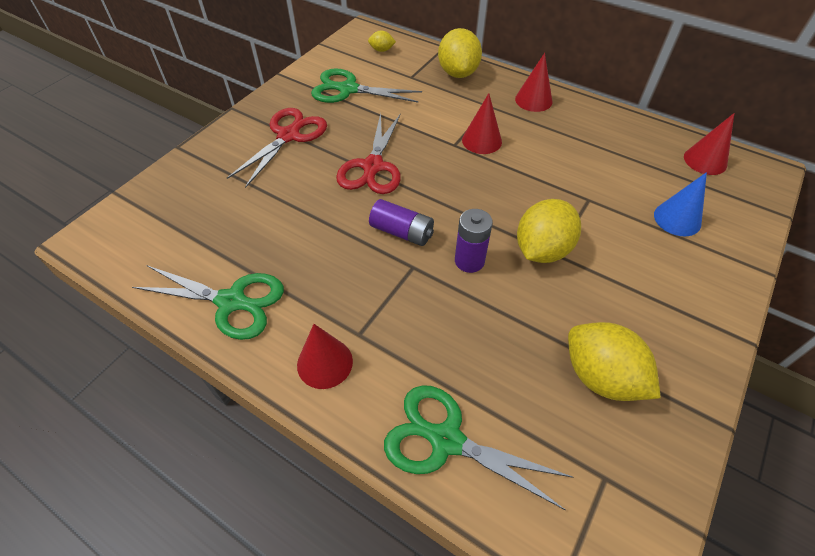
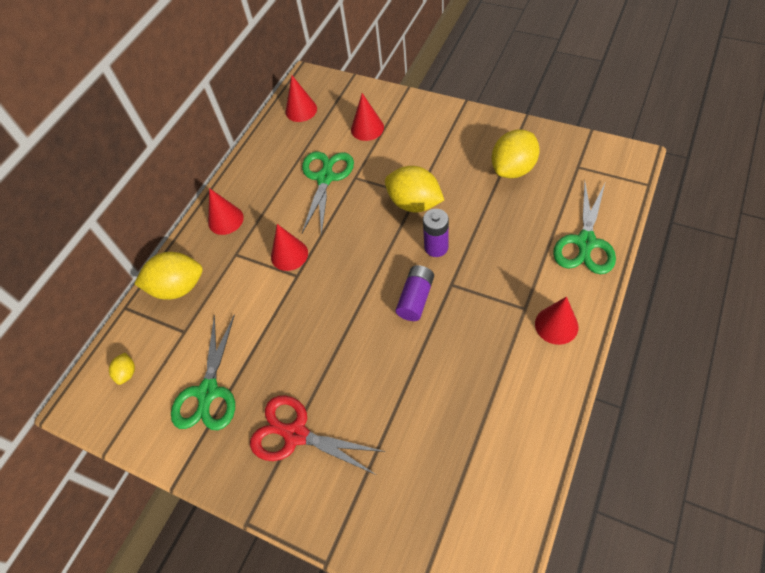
camera: 90 degrees left, 5 degrees up
green scissors [132,265,284,340] -> green scissors moved to [302,151,354,236]
red scissors [336,113,401,194] -> none
blue cone [654,172,707,236] -> red cone [351,93,384,141]

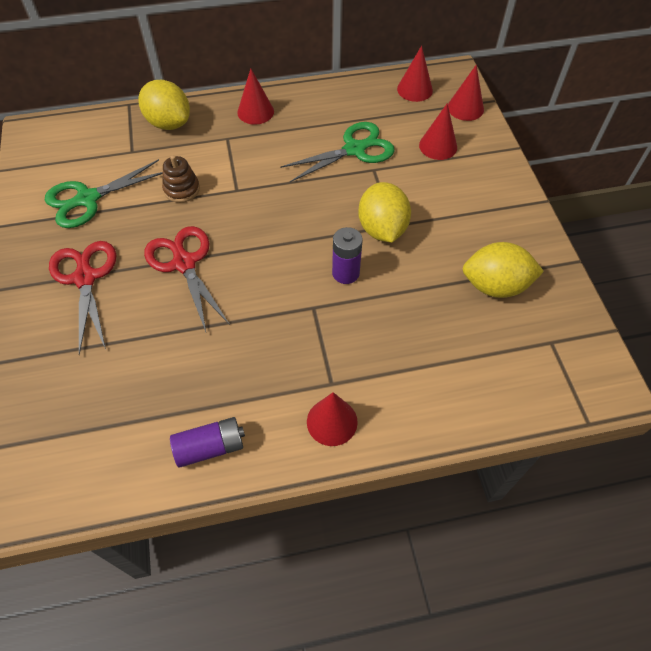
camera: 45 degrees right, 0 degrees up
yellow lemon [109,353,135,385] -> none
red cone [271,224,308,271] -> red cone moved to [448,65,484,121]
purple battery [396,265,434,321] -> purple battery moved to [170,417,245,468]
green scissors [553,180,616,274] -> none
none -> red scissors [144,226,230,332]
none -> brown stacking toy [162,155,200,203]

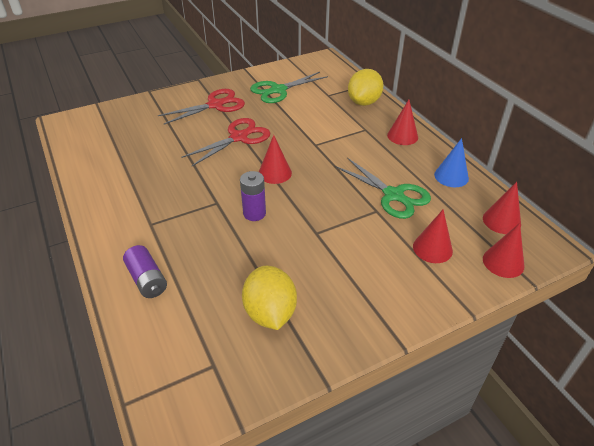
camera: 75 degrees right, 15 degrees down
green scissors [45,159,163,228] -> green scissors turned 75 degrees counterclockwise [250,72,328,103]
brown stacking toy [162,155,200,203] -> none
purple battery [170,417,245,468] -> purple battery moved to [123,245,167,298]
red cone [307,392,358,446] -> red cone moved to [259,135,292,184]
yellow lemon [358,182,411,243] -> none
none -> blue cone [434,138,469,187]

